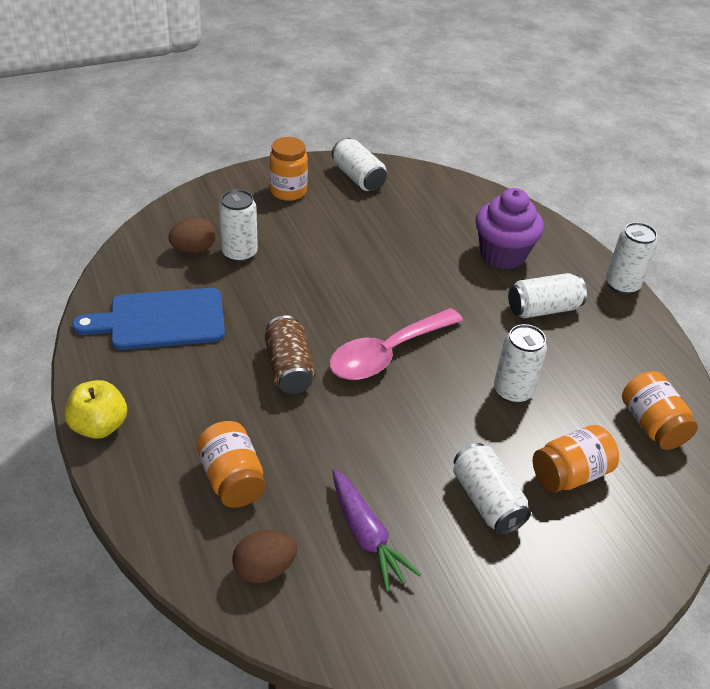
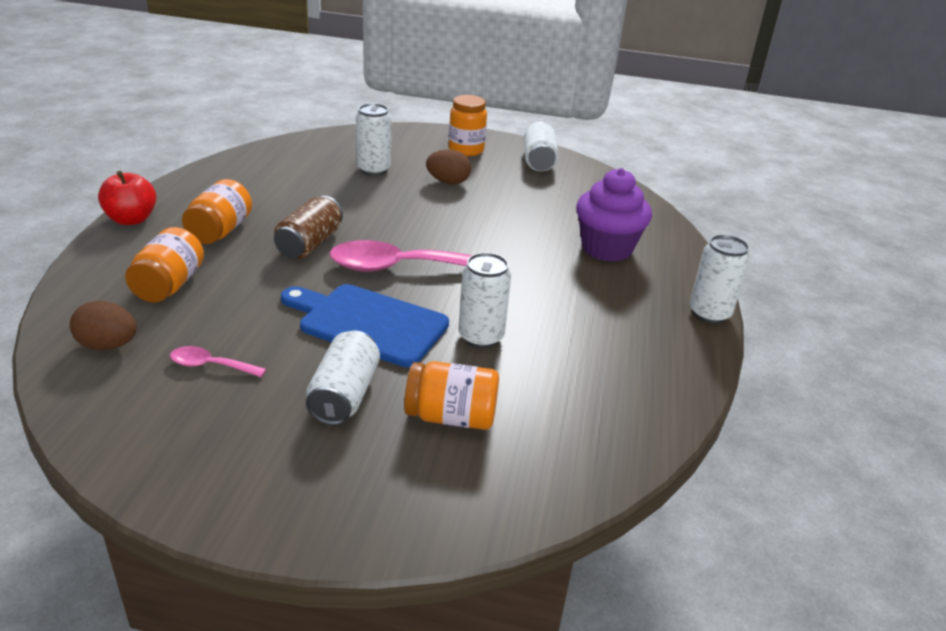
camera: 35 degrees right, 10 degrees down
yellow apple [65,380,127,439] -> red apple [98,171,156,225]
blue cutting board [72,288,225,350] -> blue cutting board moved to [281,284,449,367]
brown egg [169,217,216,253] -> brown egg moved to [426,149,471,184]
purple carrot [332,469,421,592] -> pink spoon [170,346,266,377]
white can [508,273,587,318] -> none
orange jar [622,371,698,450] -> orange jar moved to [182,179,252,244]

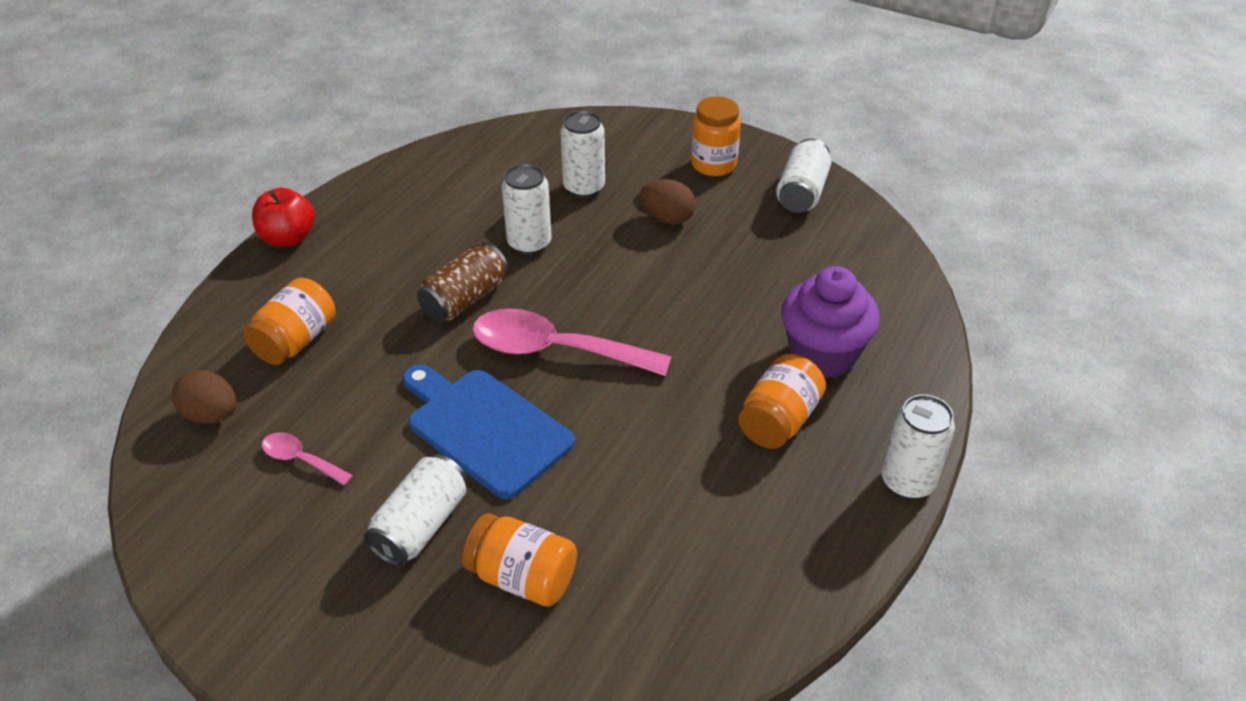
camera: 20 degrees right, 10 degrees up
orange jar [182,179,252,244] -> orange jar moved to [738,354,826,449]
white can [458,253,511,348] -> white can moved to [502,164,551,255]

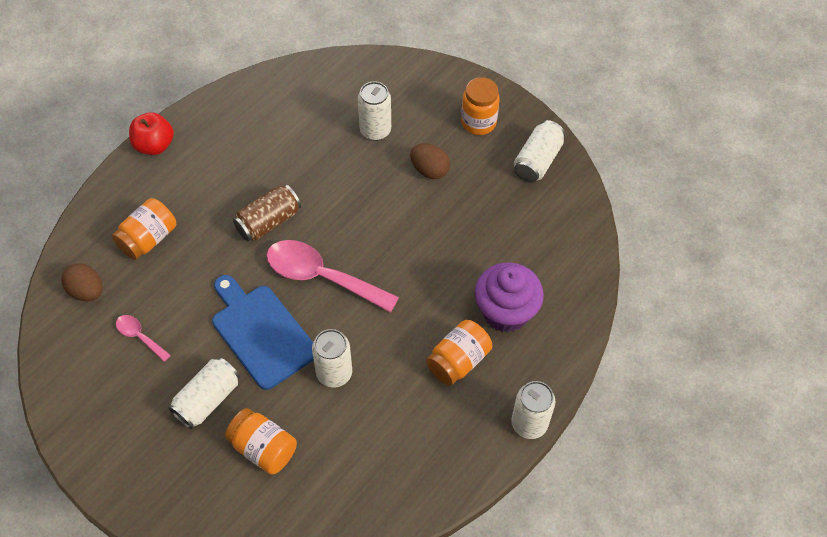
camera: 10 degrees right, 15 degrees up
white can [502,164,551,255] -> white can moved to [312,329,352,388]

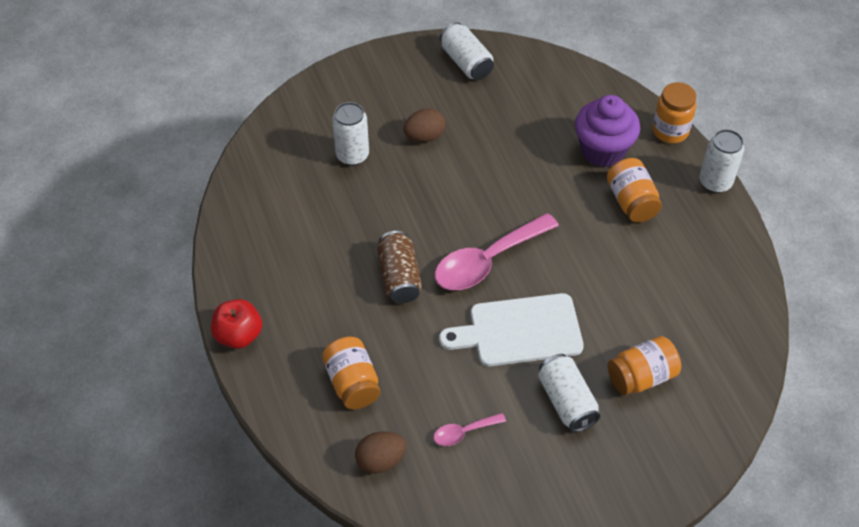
camera: 60 degrees left, 5 degrees down
blue cutting board [212,275,314,390] -> white cutting board [439,293,584,366]
white can [312,329,352,388] -> none
orange jar [461,77,500,135] -> orange jar moved to [653,82,697,143]

